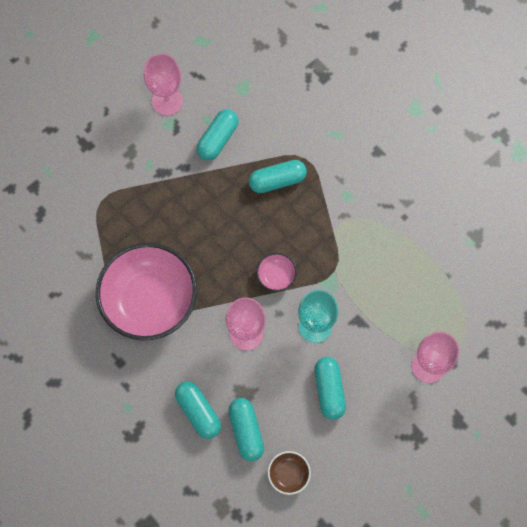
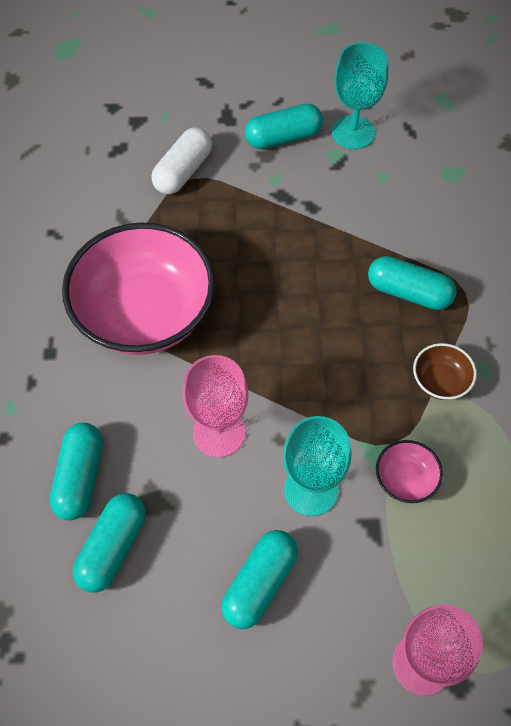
camera: 40 degrees right, 10 degrees down
pink goblet [144,53,183,116] -> turquoise goblet [332,42,388,149]
turquoise capsule [196,109,238,161] -> turquoise capsule moved to [245,104,323,149]
pink bowl [256,253,297,292] -> pink bowl moved to [376,440,443,503]
brown bowl [268,451,311,495] -> brown bowl moved to [413,343,477,400]
none -> white capsule [151,127,212,194]

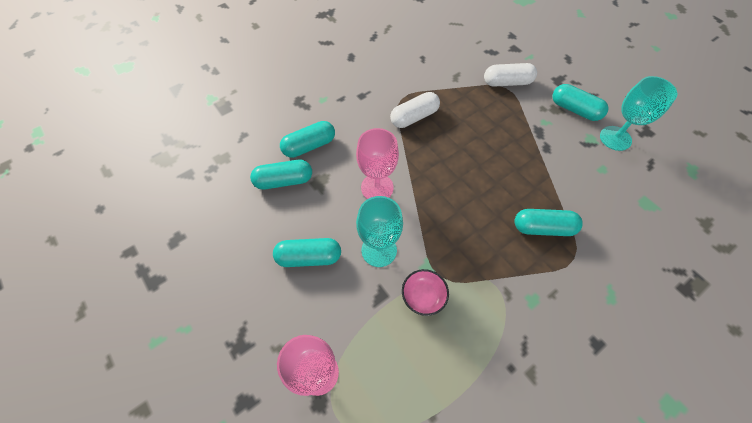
camera: 55 degrees right, 0 degrees up
pink bowl [62,222,215,355] -> white capsule [390,92,440,128]
turquoise capsule [368,256,457,310] -> turquoise capsule turned 75 degrees counterclockwise [514,209,583,236]
brown bowl [413,343,477,400] -> none

